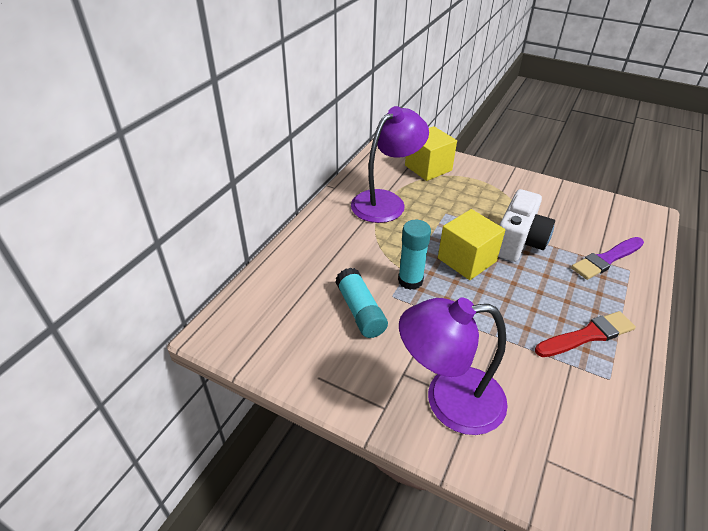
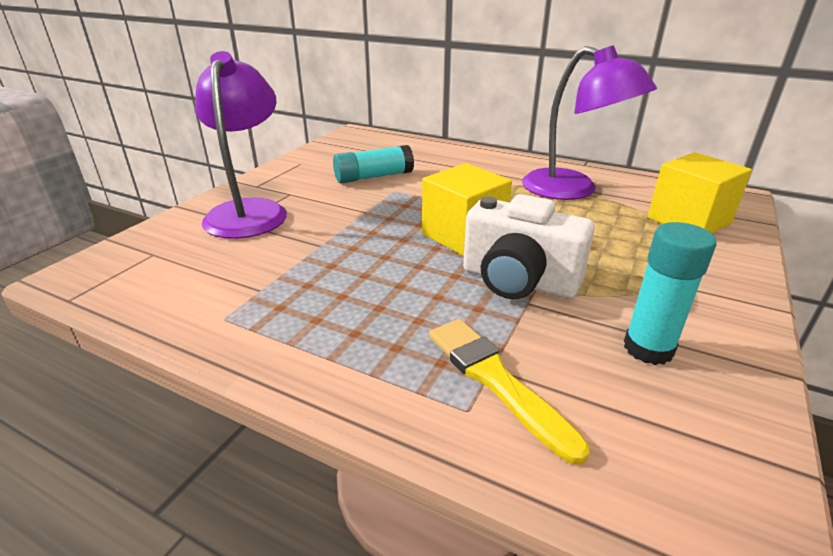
camera: 90 degrees right, 10 degrees down
turquoise glue stick [398,220,431,290] -> turquoise glue stick moved to [624,222,717,365]
red brush [535,311,636,357] -> none
purple brush [571,237,644,280] -> yellow brush [429,319,590,465]

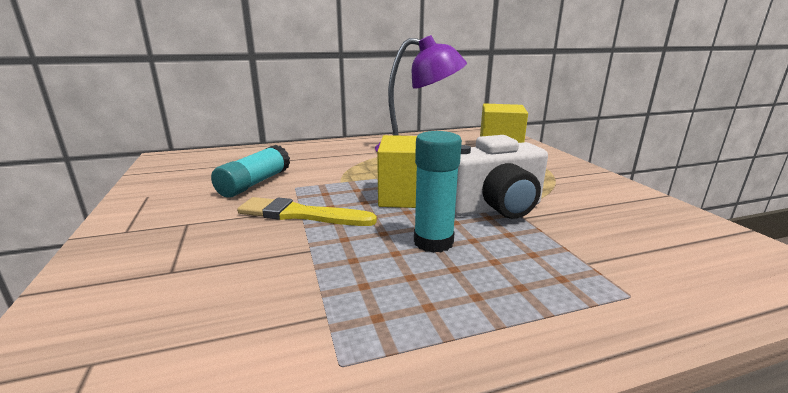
camera: 45 degrees left, 10 degrees down
purple lamp [195,51,287,239] -> none
yellow brush [429,319,590,465] -> yellow brush moved to [237,197,377,226]
turquoise glue stick [624,222,717,365] -> turquoise glue stick moved to [414,131,462,253]

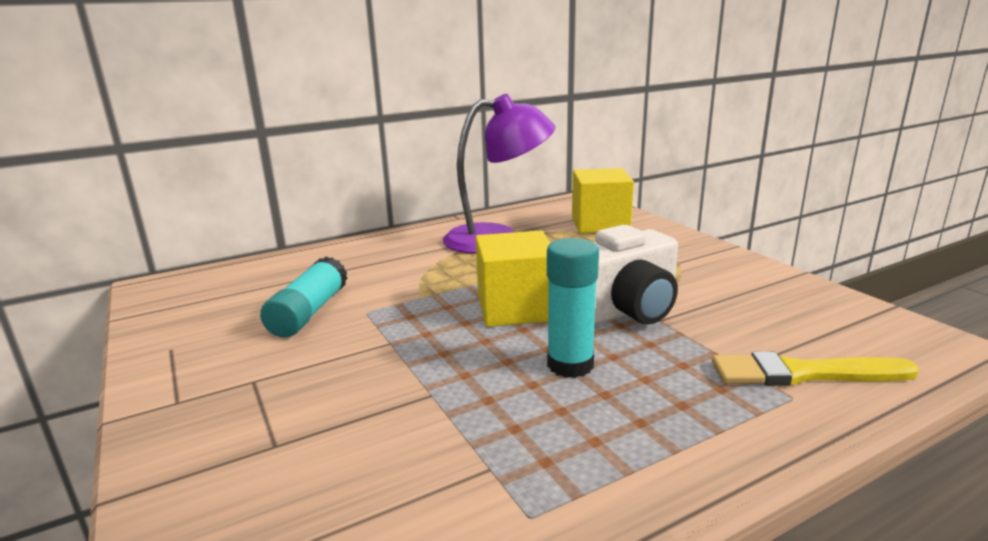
camera: 10 degrees left, 0 degrees up
yellow brush [237,197,377,226] -> yellow brush moved to [712,352,919,386]

